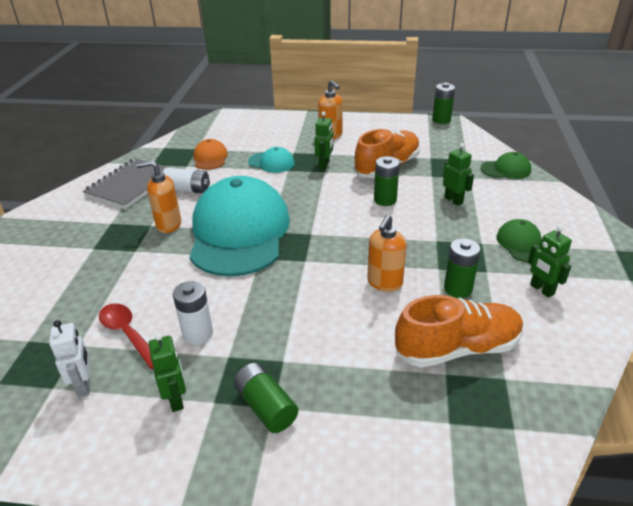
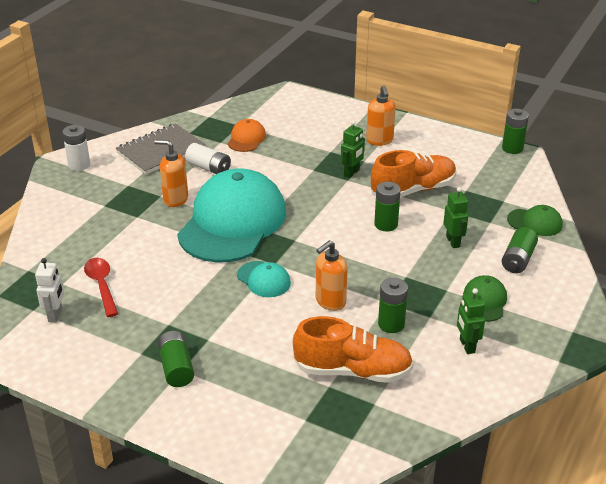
camera: 20 degrees right, 0 degrees up
green robot [149,333,186,412] -> none
white battery [173,281,213,345] -> white battery moved to [62,125,90,171]
turquoise cap [248,147,295,173] -> turquoise cap moved to [237,261,291,297]
none -> green battery [502,227,538,273]

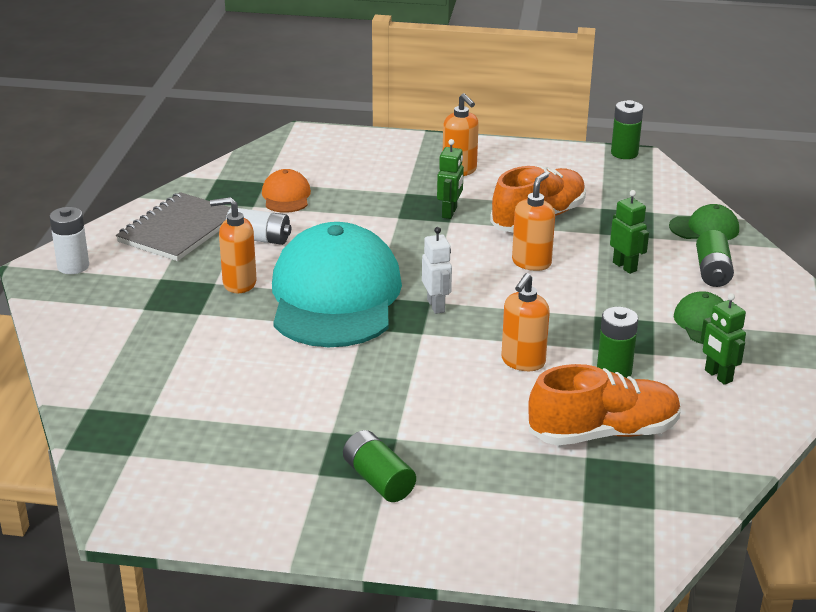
camera: 20 degrees left, 5 degrees down
white robot [35,258,64,323] -> white robot moved to [422,227,452,314]
red spoon [84,258,118,317] -> none
turquoise cap [237,261,291,297] -> none
green battery [374,182,401,231] -> orange soap dispenser [512,172,555,271]

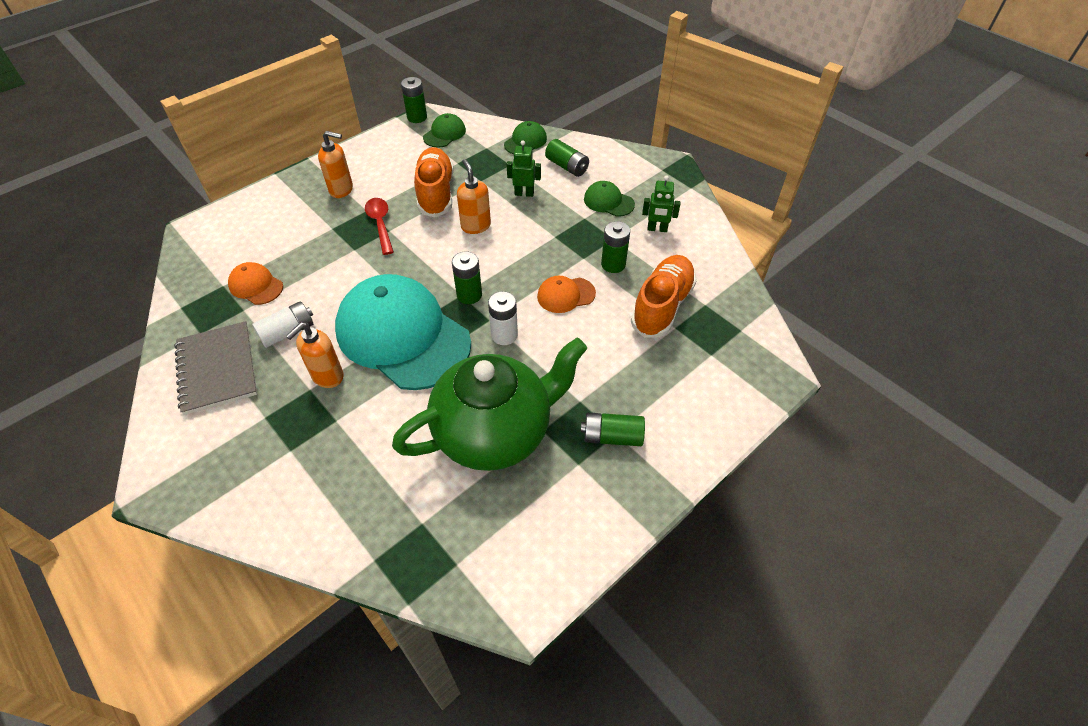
camera: 50 degrees left, 20 degrees up
white battery [50,207,89,274] -> white battery moved to [488,291,518,345]
white robot [422,227,452,314] -> green battery [452,252,482,304]
green robot [437,139,464,219] -> red spoon [365,198,394,255]
orange soap dispenser [501,273,550,371] -> orange cap [537,276,596,313]
none -> green teapot [392,338,587,471]
none -> green cap [423,113,466,148]

